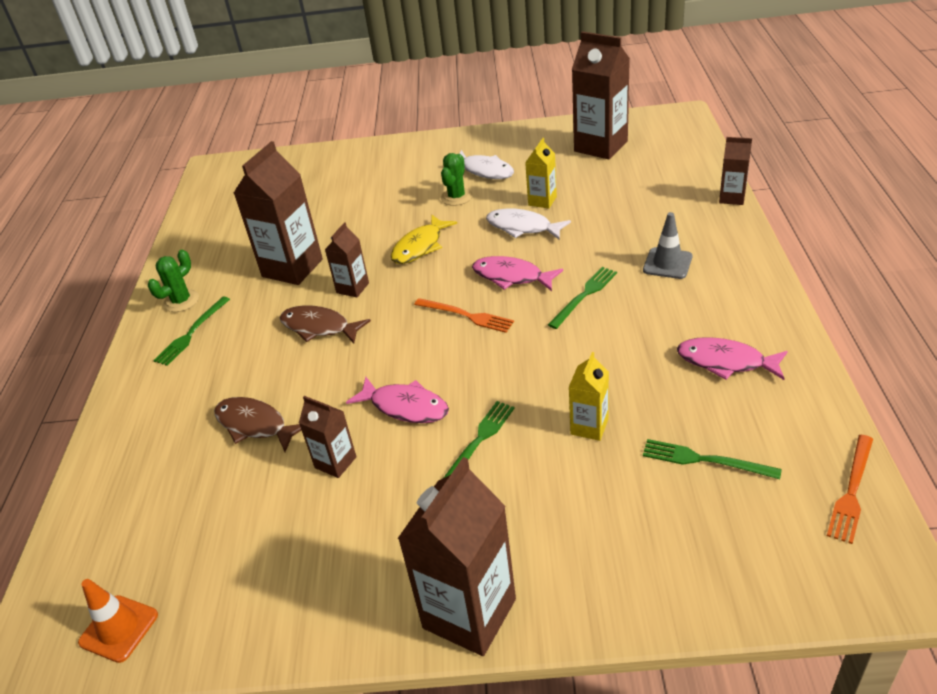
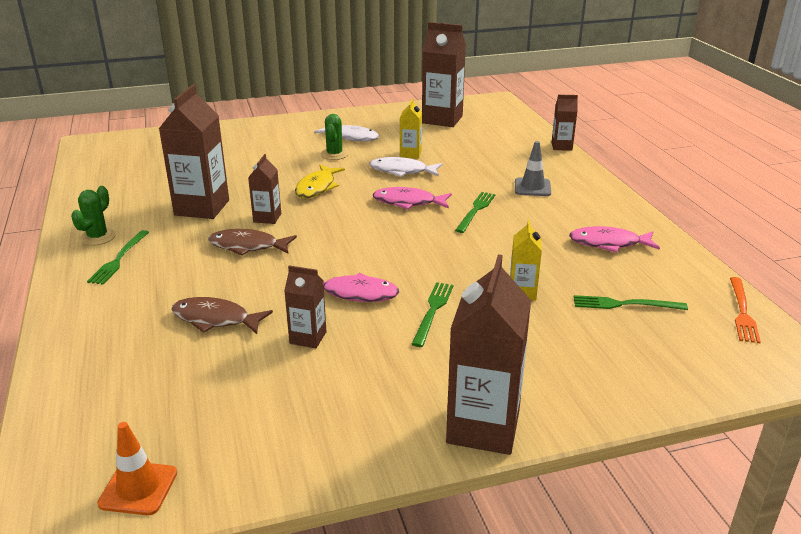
camera: 20 degrees left, 10 degrees down
orange fork [414,298,514,333] -> none

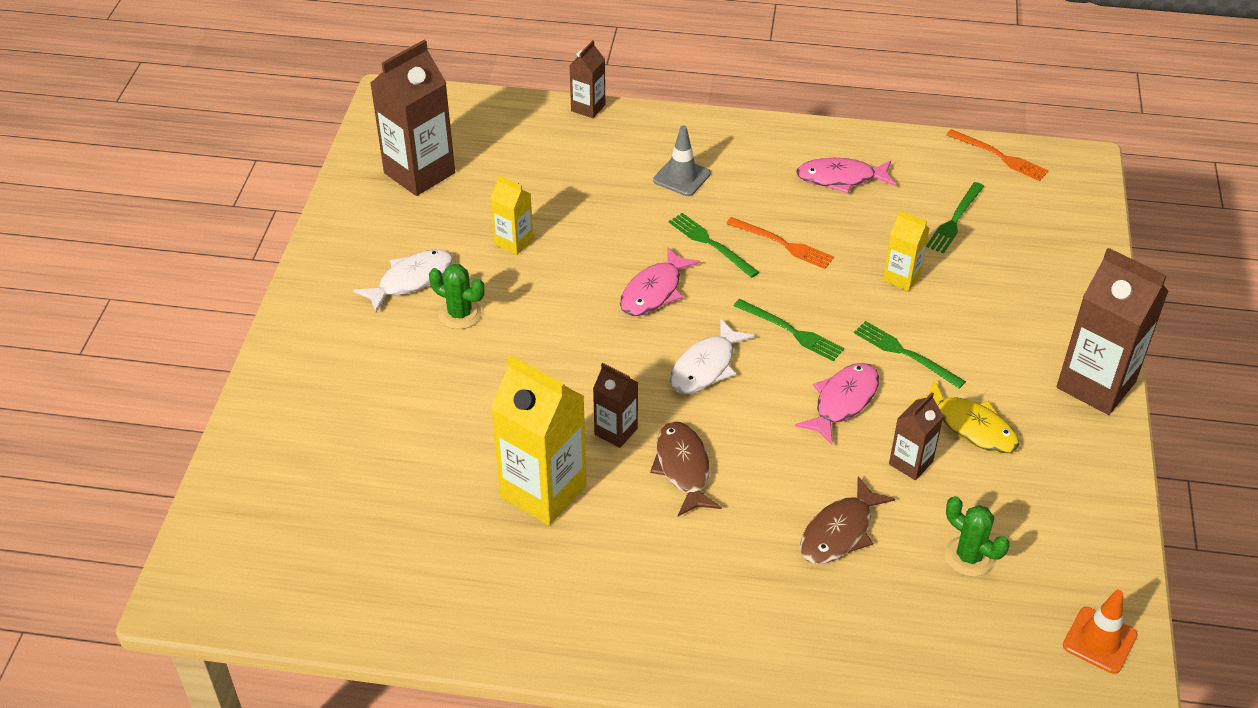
camera: 65 degrees left, 15 degrees up
green cactus [71,186,116,246] -> green cactus moved to [944,496,1010,577]
green fork [87,230,149,285] -> green fork moved to [734,299,844,361]
brown carton [159,84,229,219] -> yellow carton [491,355,587,525]
brown fish [208,229,297,256] -> brown fish turned 135 degrees clockwise [650,421,722,516]
yellow fish [295,165,345,198] -> yellow fish moved to [909,380,1019,453]
white fish [369,157,443,177] -> white fish moved to [670,318,755,394]
pink fish [569,226,660,253] -> pink fish turned 60 degrees clockwise [796,158,896,194]
none -> orange fork [726,217,834,269]

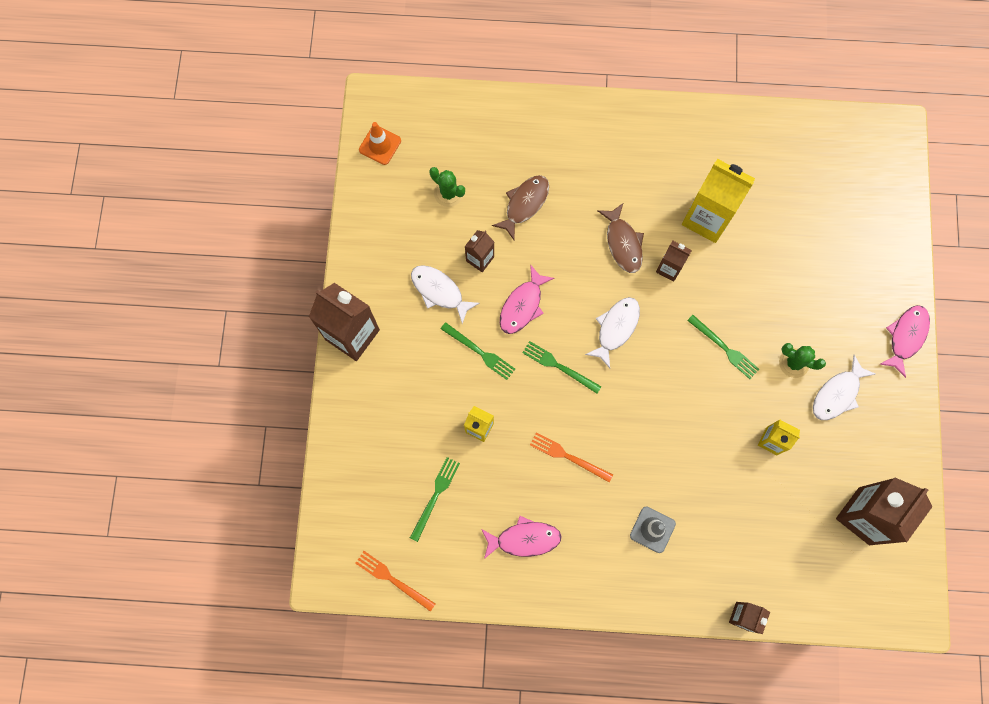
camera: 175 degrees right, 30 degrees up
pink fish [620,247,700,316] -> pink fish moved to [879,305,930,378]
green fork [669,213,759,278] -> green fork moved to [687,315,759,379]
yellow fish [909,380,1019,453] -> white fish [411,265,480,324]

